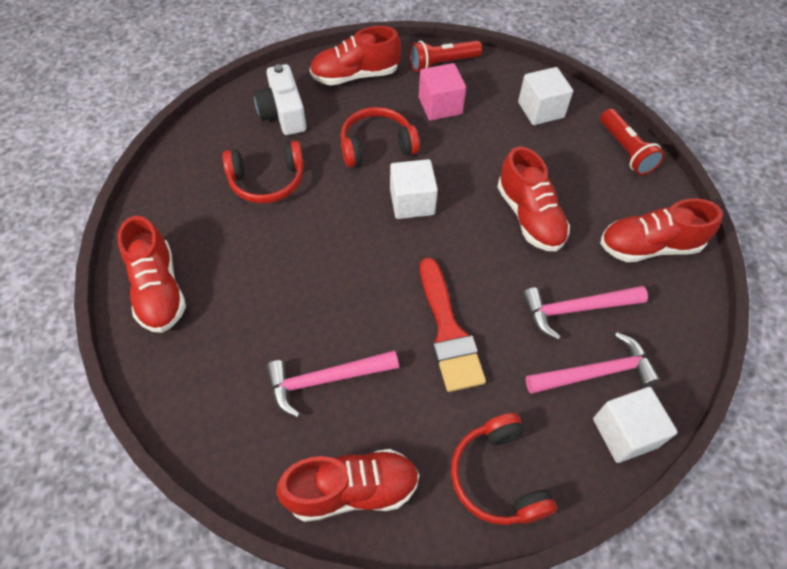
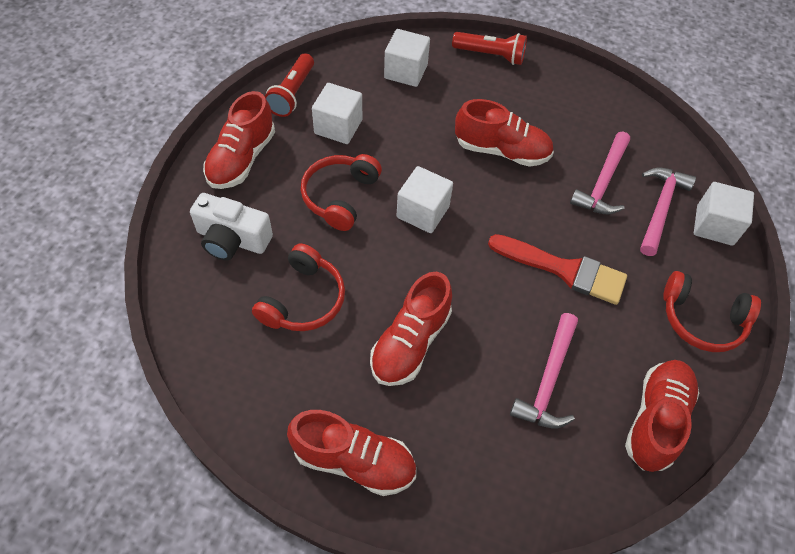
camera: 55 degrees left, 0 degrees up
pink cube [419,63,466,121] -> white cube [312,83,362,144]
red shoe [600,199,723,262] -> red shoe moved to [370,272,452,386]

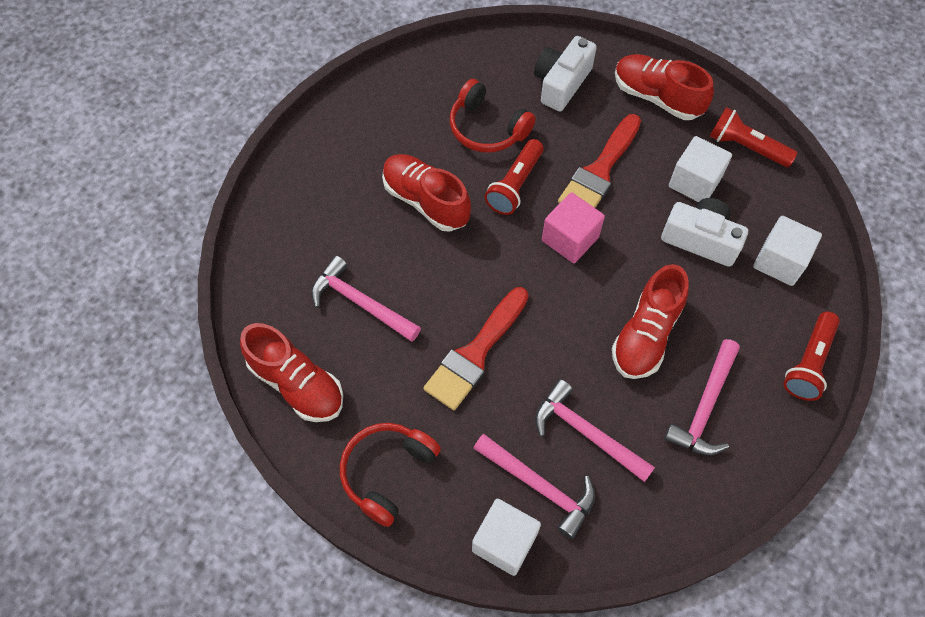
camera: 105 degrees right, 5 degrees up
red shoe [287,410,416,496] -> none
red headphones [301,154,382,231] -> red brush [558,114,641,208]
white cube [396,166,453,233] -> pink cube [542,192,605,263]
none -> red flashlight [485,139,544,215]
none -> white camera [661,198,748,267]
none -> pink hammer [664,339,740,455]

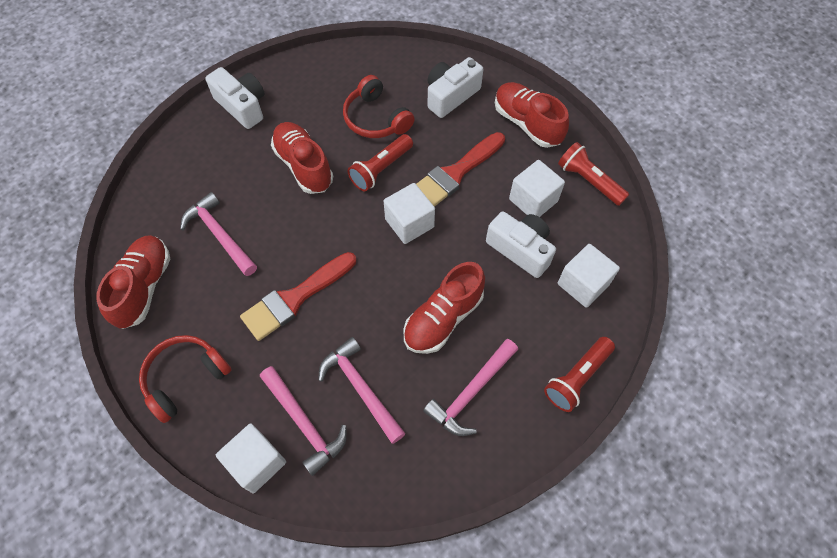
camera: 15 degrees right, 0 degrees up
red shoe [240,323,343,422] -> red shoe turned 135 degrees counterclockwise [96,235,170,329]
pink cube [542,192,605,263] -> white cube [384,183,435,244]
none -> white camera [205,67,265,129]

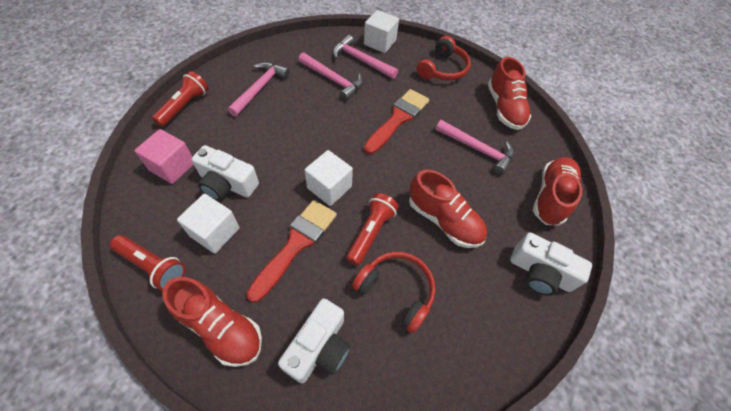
camera: 160 degrees right, 5 degrees down
red shoe [404,262,485,354] -> red shoe moved to [533,157,582,226]
white cube [558,244,620,308] -> pink cube [135,129,194,184]

